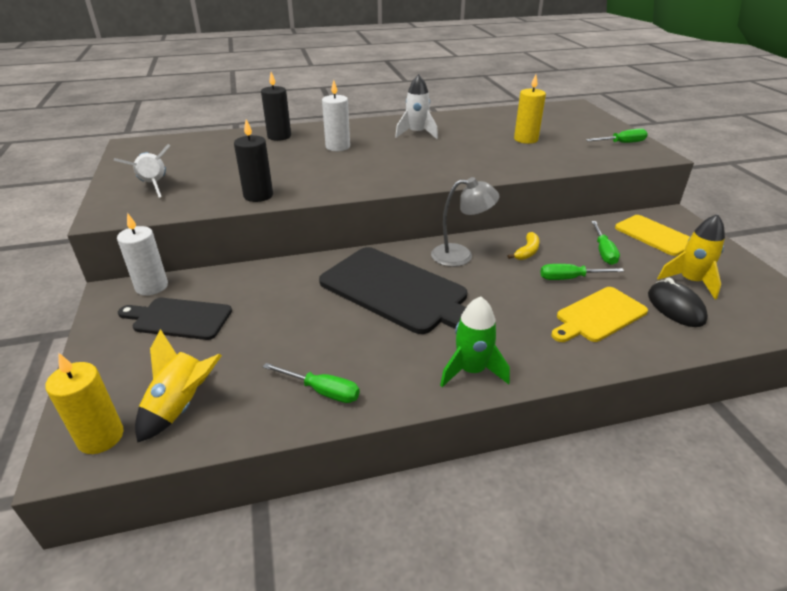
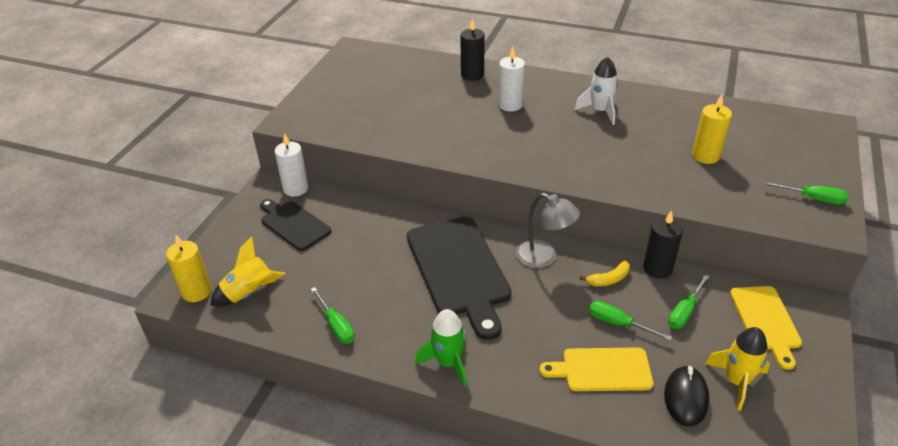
camera: 35 degrees right, 5 degrees up
white rocket [114,144,170,198] -> none
black candle [234,119,273,202] -> black candle moved to [643,210,683,279]

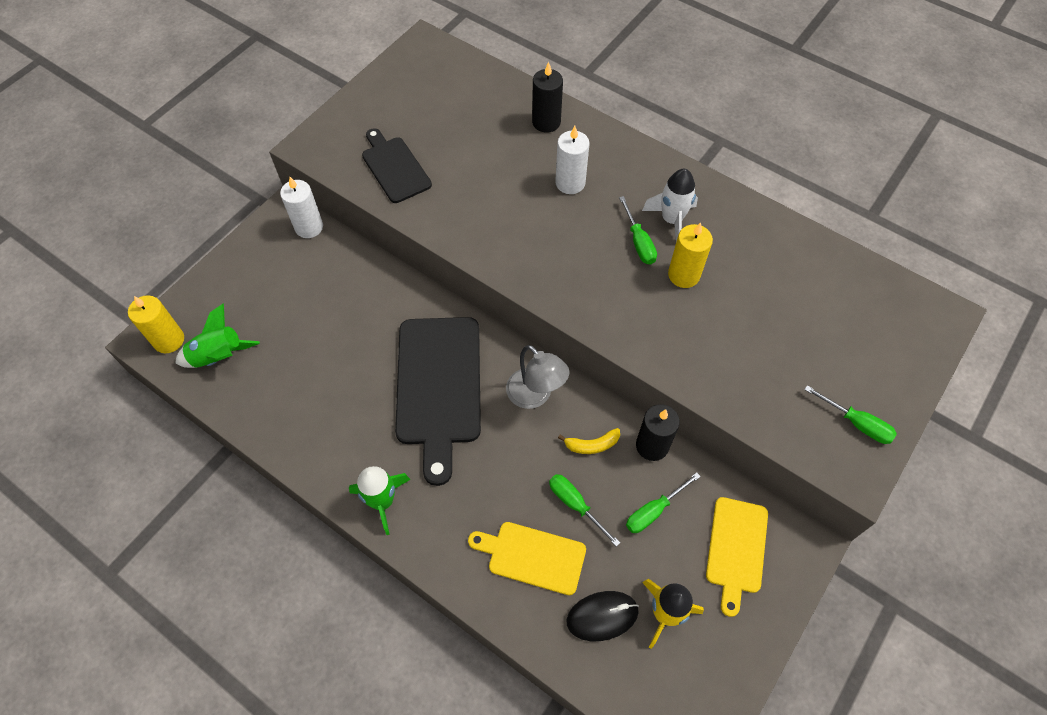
camera: 15 degrees right, 20 degrees up
yellow rocket [210,236,285,307] -> green rocket [175,303,260,368]
black cutting board [260,199,331,251] -> black cutting board moved to [362,128,432,203]
green screwdriver [311,287,355,344] -> green screwdriver moved to [619,196,657,265]
black mouse [664,366,709,426] -> black mouse turned 45 degrees clockwise [566,591,639,641]
yellow candle [692,95,732,164] -> yellow candle moved to [668,222,713,288]

